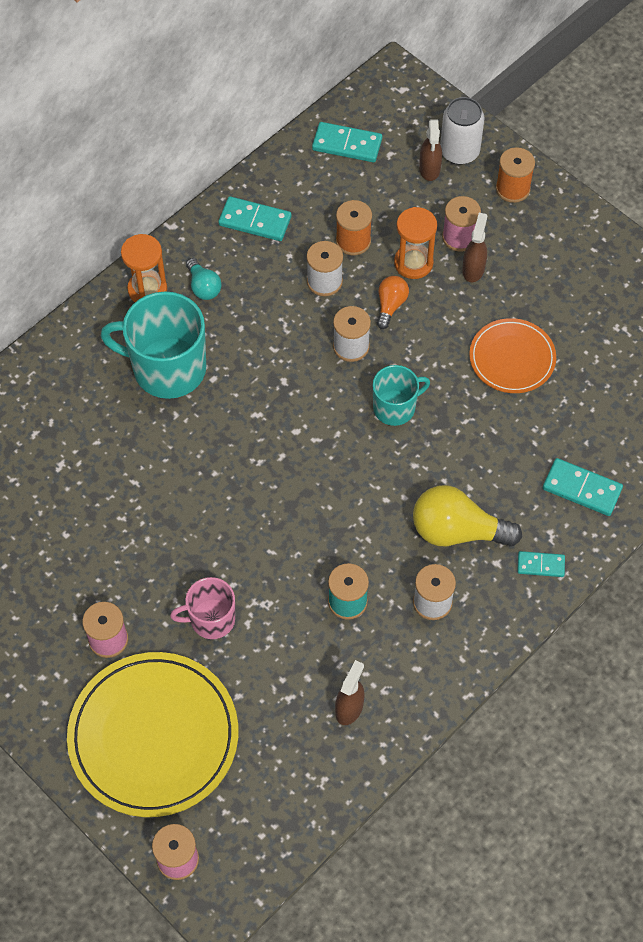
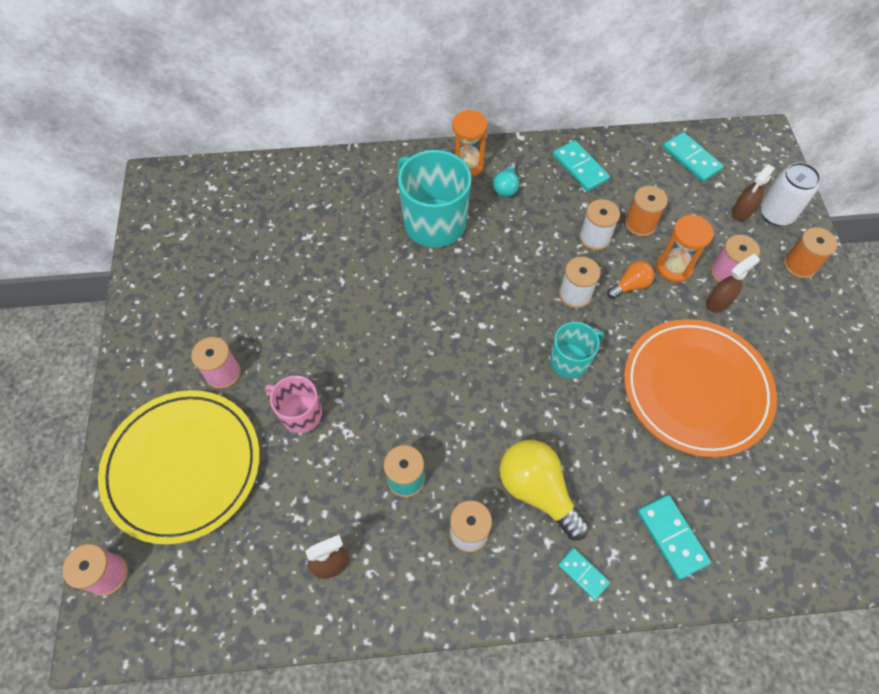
camera: 40 degrees right, 0 degrees up
turquoise mug [373,365,430,426] -> turquoise mug turned 45 degrees counterclockwise [550,322,604,379]
orange plate [469,318,556,393] -> orange plate [624,319,777,457], size x1.76

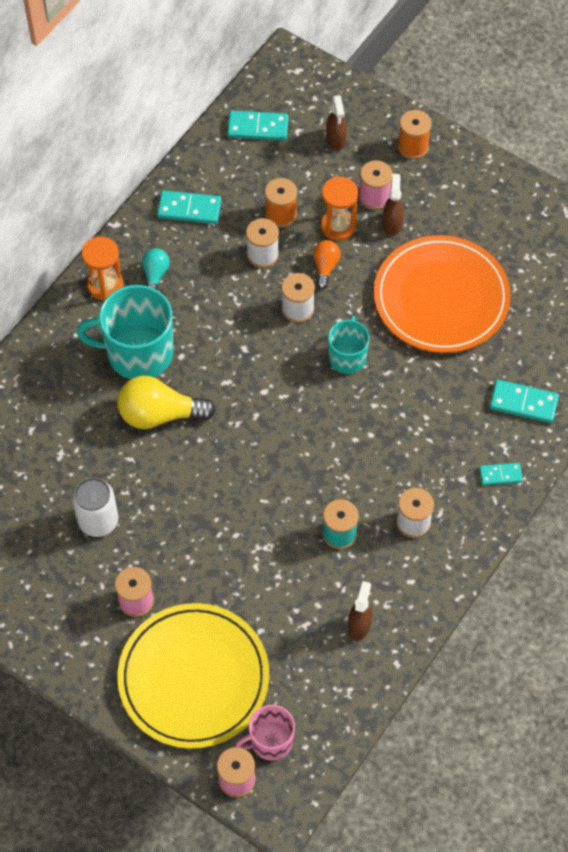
camera: 50 degrees left, 0 degrees up
pink mug [265,376,322,433] -> pink mug moved to [235,705,295,761]
turquoise light bulb [493,162,519,197] -> turquoise light bulb turned 135 degrees counterclockwise [142,248,170,290]
yellow light bulb [500,440,589,540] -> yellow light bulb moved to [117,375,216,429]
white can [760,162,820,226] -> white can moved to [72,478,118,537]

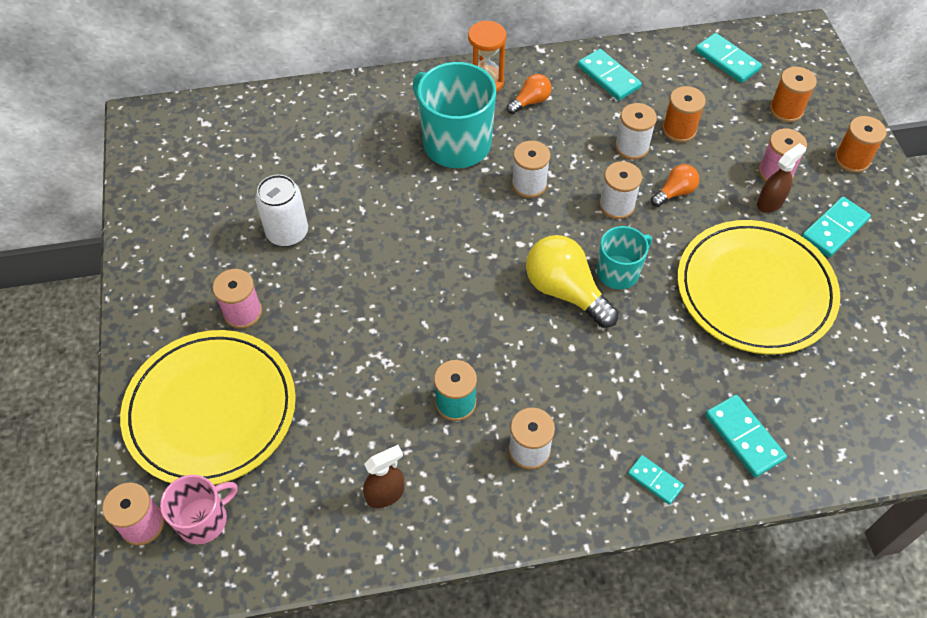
camera: 45 degrees right, 5 degrees down
yellow light bulb [117,375,216,429] -> yellow light bulb moved to [526,235,619,328]
turquoise light bulb [142,248,170,290] -> orange light bulb [507,74,552,114]
pink mug [235,705,295,761] -> pink mug turned 120 degrees clockwise [160,475,238,544]
orange hourglass [321,177,358,241] -> none
brown spray bottle [326,95,347,150] -> orange spool [770,66,817,122]
orange plate [374,235,511,353] -> yellow plate [677,220,840,355]
none -> white spool [512,141,550,198]
none -> turquoise domino [802,197,871,258]

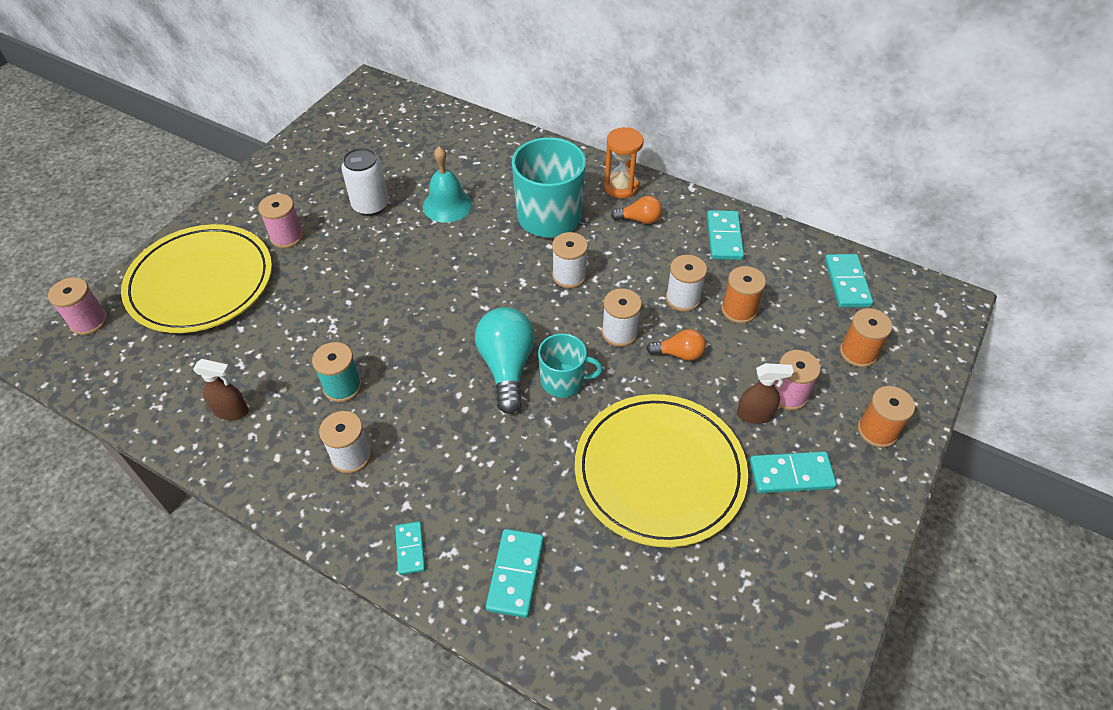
camera: 40 degrees right, 5 degrees down
pink mug [160,475,238,544] -> none
yellow light bulb [526,235,619,328] -> turquoise light bulb [475,307,535,414]
none -> turquoise bell [423,146,472,223]

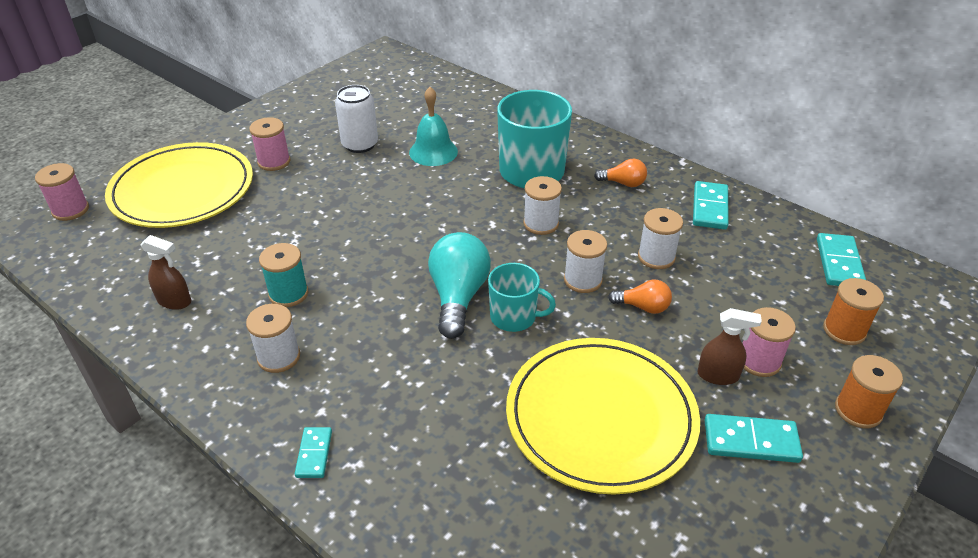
camera: 10 degrees right, 10 degrees down
turquoise domino [486,529,544,618] -> none
orange hourglass [604,127,643,199] -> none
orange spool [721,266,766,324] -> none

